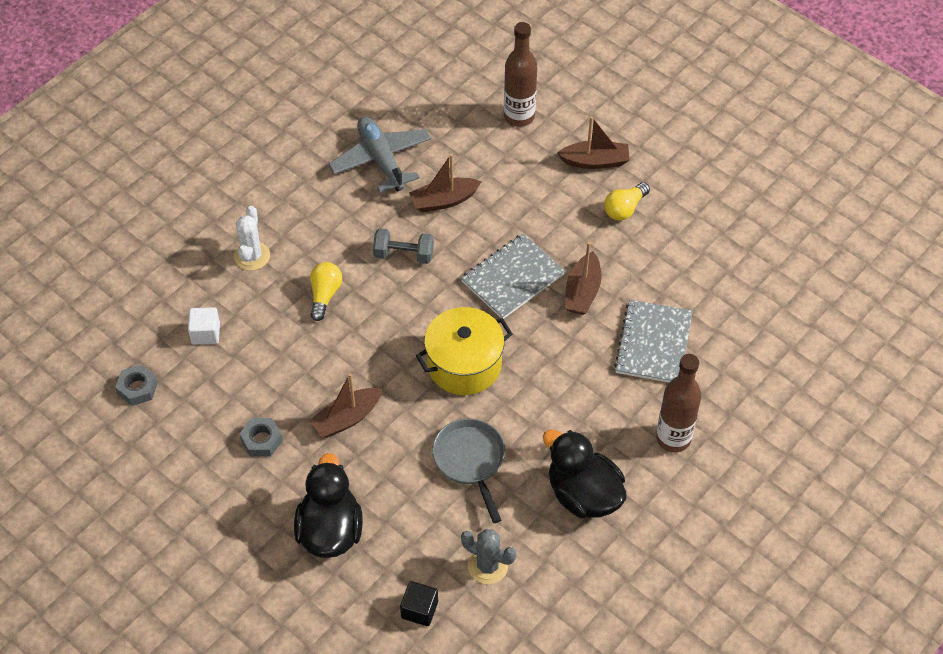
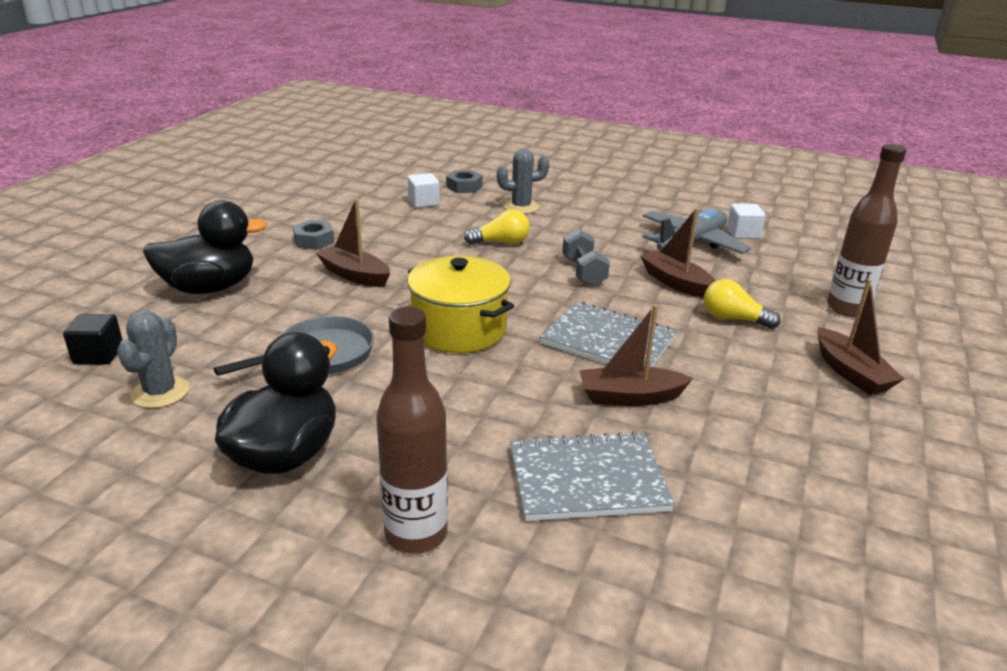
camera: 70 degrees right, 25 degrees down
grey nut [115,364,158,406] -> grey nut moved to [446,170,483,193]
white cactus [234,206,270,270] -> grey cactus [497,148,549,214]
yellow light bulb [604,182,650,221] -> yellow light bulb moved to [704,279,781,329]
none -> white cube [727,204,765,239]

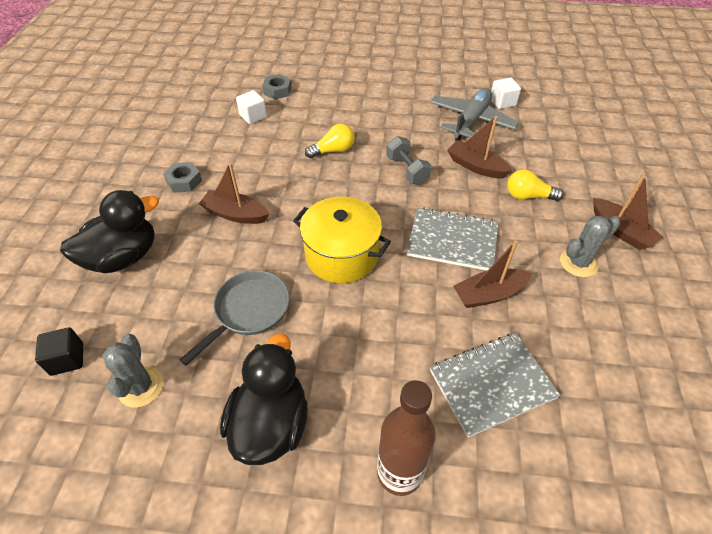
camera: 15 degrees left, 20 degrees up
grey cactus [497,148,549,214] -> grey cactus moved to [560,216,621,277]
brown bottle [827,144,907,317] -> none

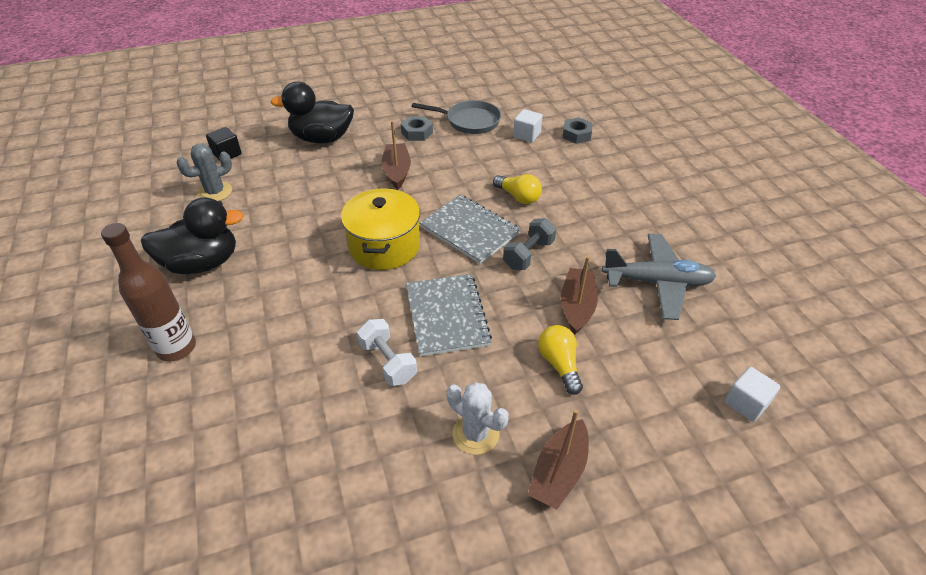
camera: 65 degrees right, 5 degrees down
black duck [60,190,159,273] -> black duck turned 150 degrees clockwise [270,82,354,144]
grey pan [180,270,289,365] -> grey pan moved to [411,100,501,134]
grey notebook [430,333,561,437] -> grey notebook moved to [419,195,521,264]
brown boat [453,241,532,308] -> white dumbbell [357,319,417,386]
white cube [491,78,521,109] -> white cube moved to [725,367,780,422]
grey cactus [560,216,621,277] -> white cactus [447,382,509,455]

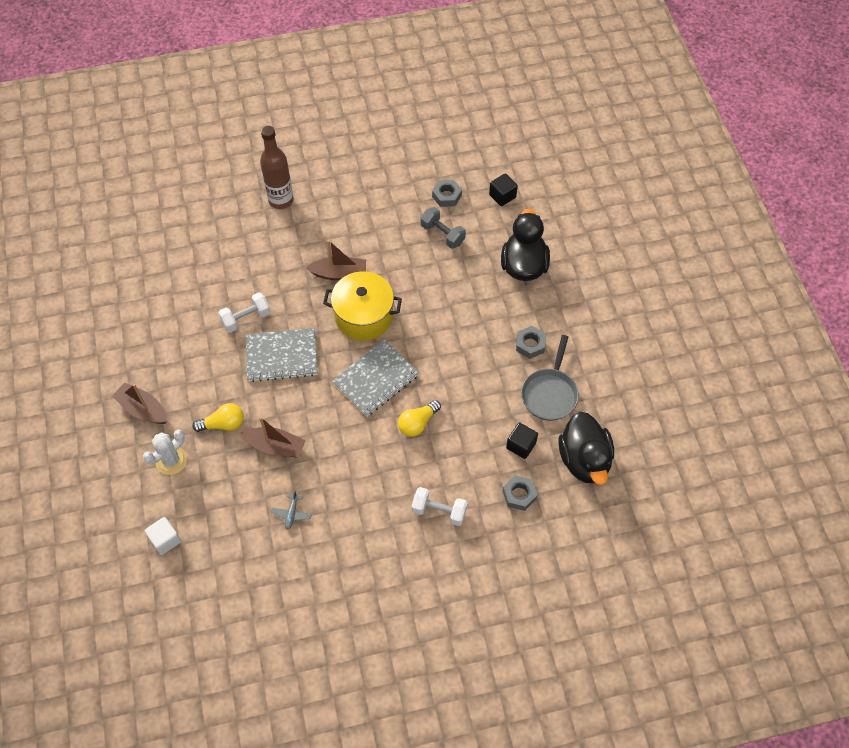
camera: 95 degrees right, 15 degrees up
black duck [141,197,244,274] -> black duck moved to [558,412,614,485]
grey cactus [176,143,232,201] -> grey nut [432,180,462,207]
brown boat [382,121,411,189] -> brown boat moved to [306,240,366,281]
white cactus [447,382,509,455] -> white cactus moved to [143,429,187,475]
grey dumbbell [503,218,556,270] -> grey dumbbell moved to [421,207,466,249]
white cube [513,109,543,142] -> black cube [506,423,538,459]
grey plane [602,234,716,320] -> grey plane [271,491,312,530], size x0.41
none -> white dumbbell [412,487,467,526]

